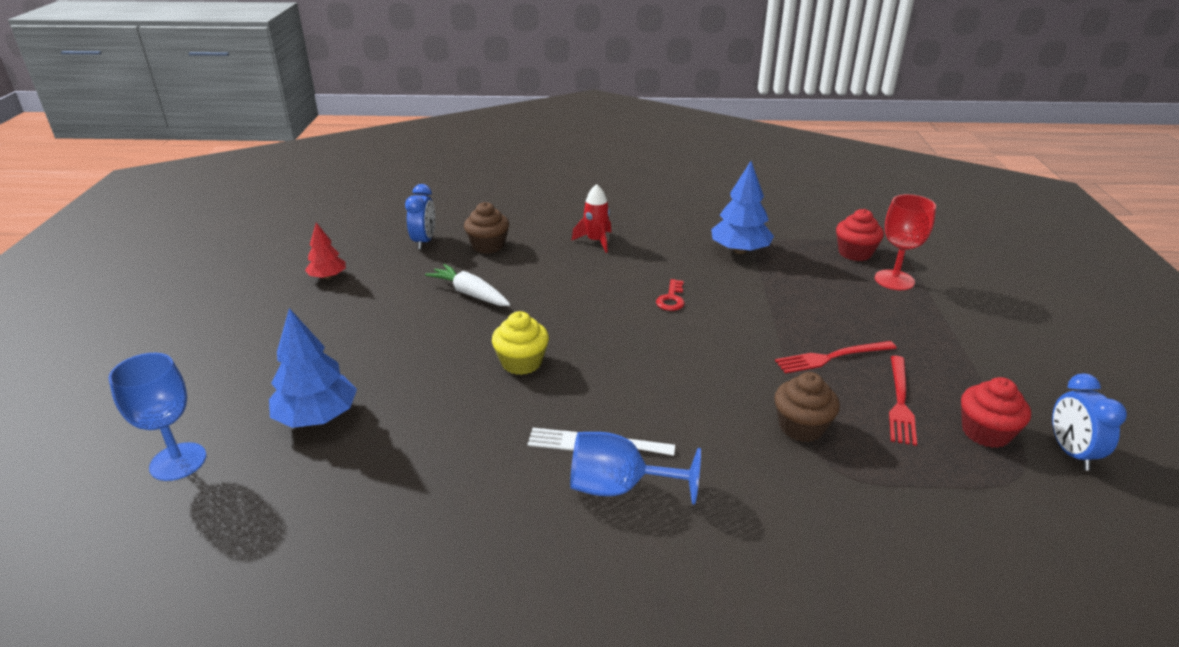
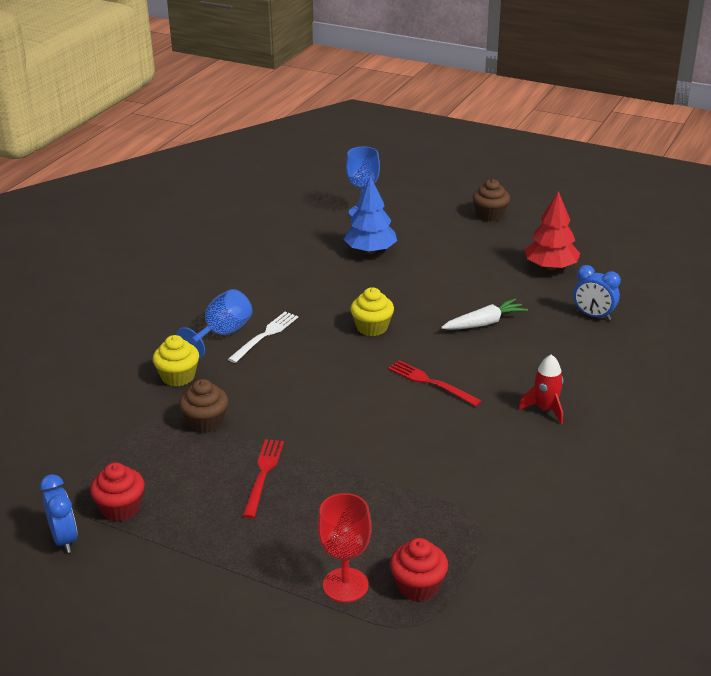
camera: 115 degrees right, 0 degrees up
red tree [305,223,346,279] -> red tree [525,191,580,270], size x1.66
brown cupcake [464,202,509,254] -> brown cupcake moved to [473,179,510,221]
red key [656,279,685,311] -> none
blue tree [711,161,774,254] -> none
red fork [889,356,917,446] -> red fork moved to [388,360,481,407]
blue clock [1052,373,1127,470] -> blue clock turned 45 degrees clockwise [40,474,78,553]
none -> yellow cupcake [153,335,199,386]

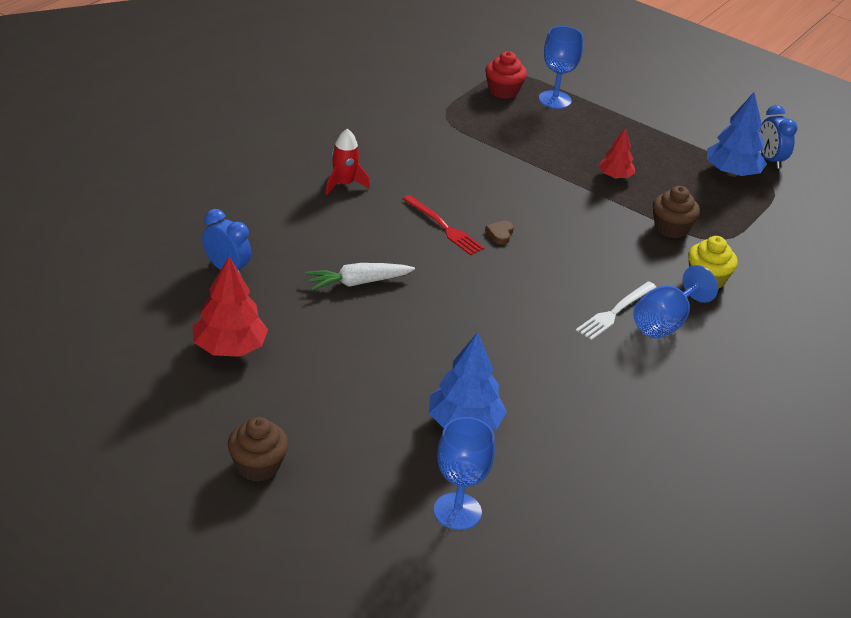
camera: 175 degrees left, 5 degrees up
red cupcake [90,462,145,521] -> blue tree [707,92,767,177]
red fork [242,439,284,518] -> red tree [599,128,635,179]
red goblet [318,493,372,602] -> blue goblet [539,26,583,109]
yellow cupcake [350,287,394,336] -> none
none -> brown heart [485,221,514,244]

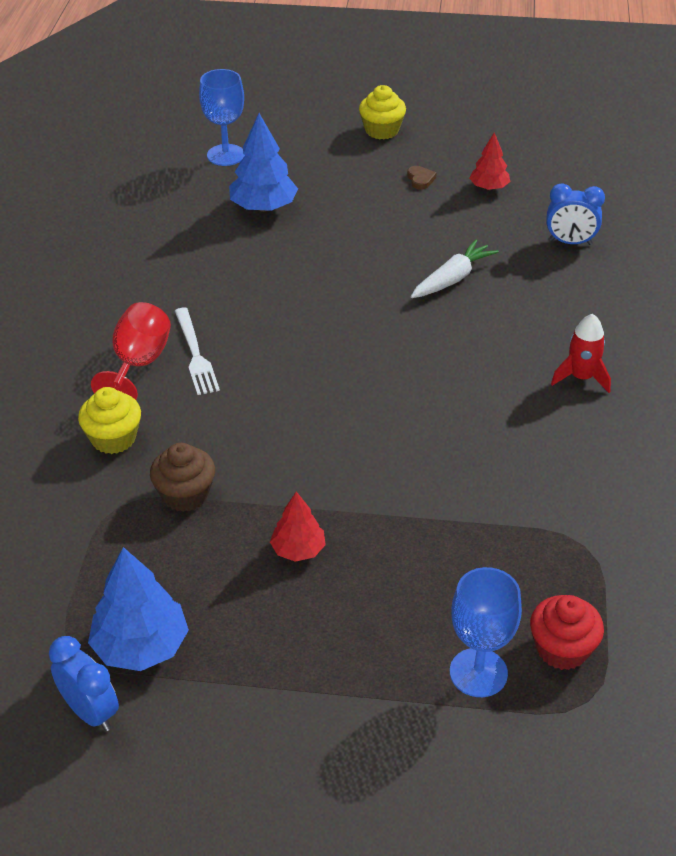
camera: 155 degrees right, 5 degrees up
red tree [192,256,268,357] -> red tree [469,132,510,190], size x0.60
brown cupcake [228,417,289,482] -> yellow cupcake [359,85,406,139]
red fork [403,195,485,255] -> none
brown heart [485,221,514,244] -> brown heart moved to [407,166,436,190]
white fork [576,281,656,340] -> white fork turned 150 degrees clockwise [175,308,220,395]
blue goblet [633,265,718,339] -> red goblet [91,302,171,400]

